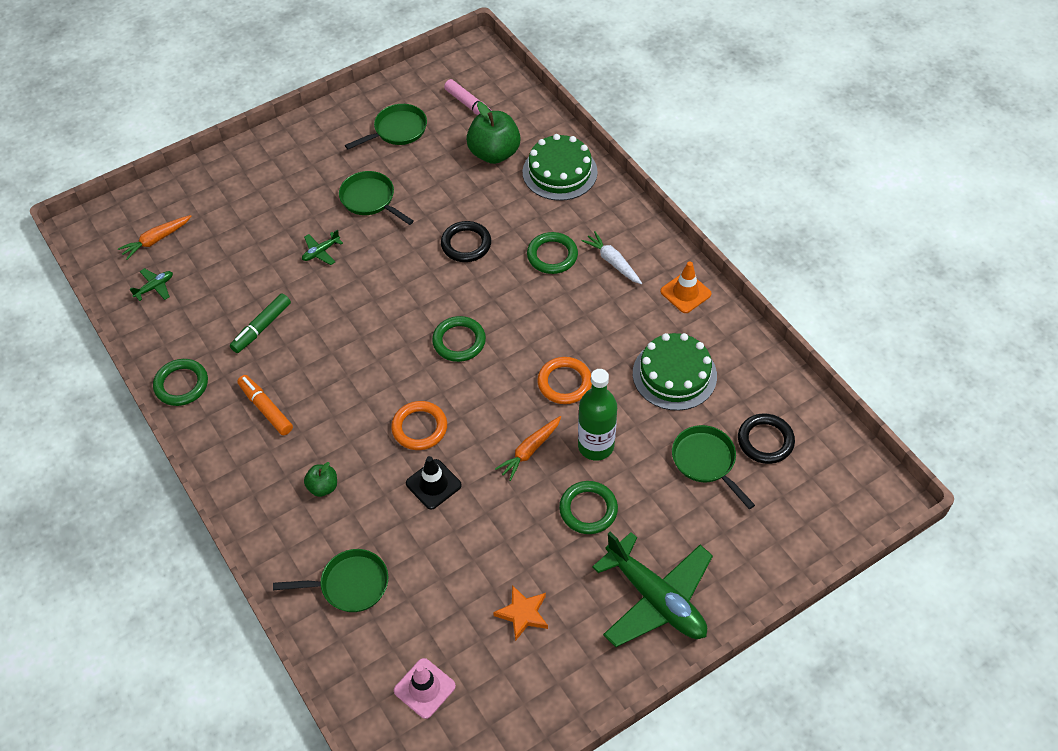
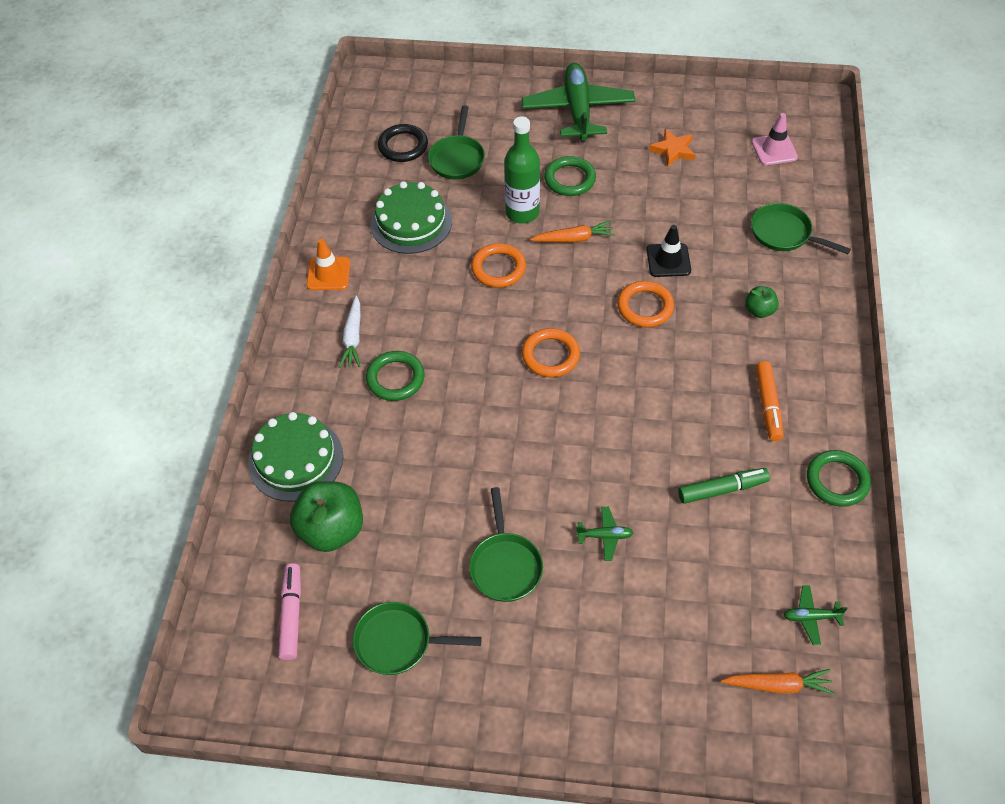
camera: 140 degrees left, 0 degrees up
green ring [432,316,486,362] -> orange ring [522,328,580,377]
black ring [441,221,491,262] -> none

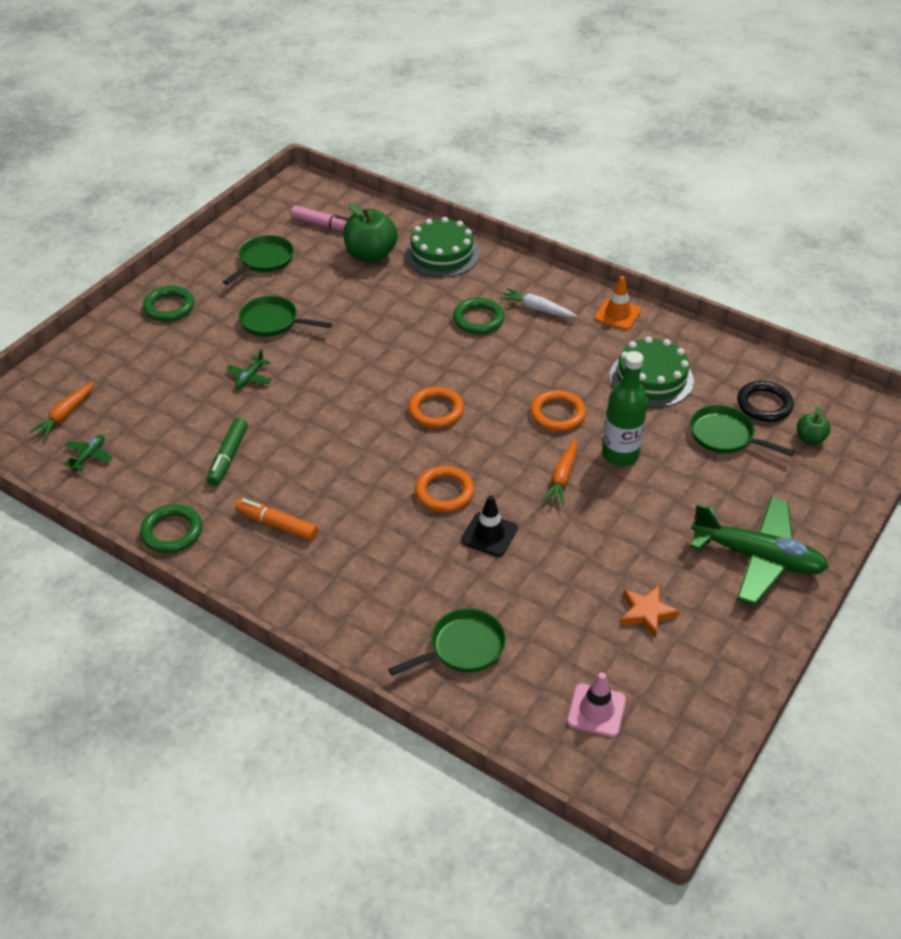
camera: 115 degrees right, 10 degrees down
green ring [544,156,596,196] -> green ring moved to [143,286,195,322]
green apple [745,286,779,318] -> green apple moved to [797,406,831,445]

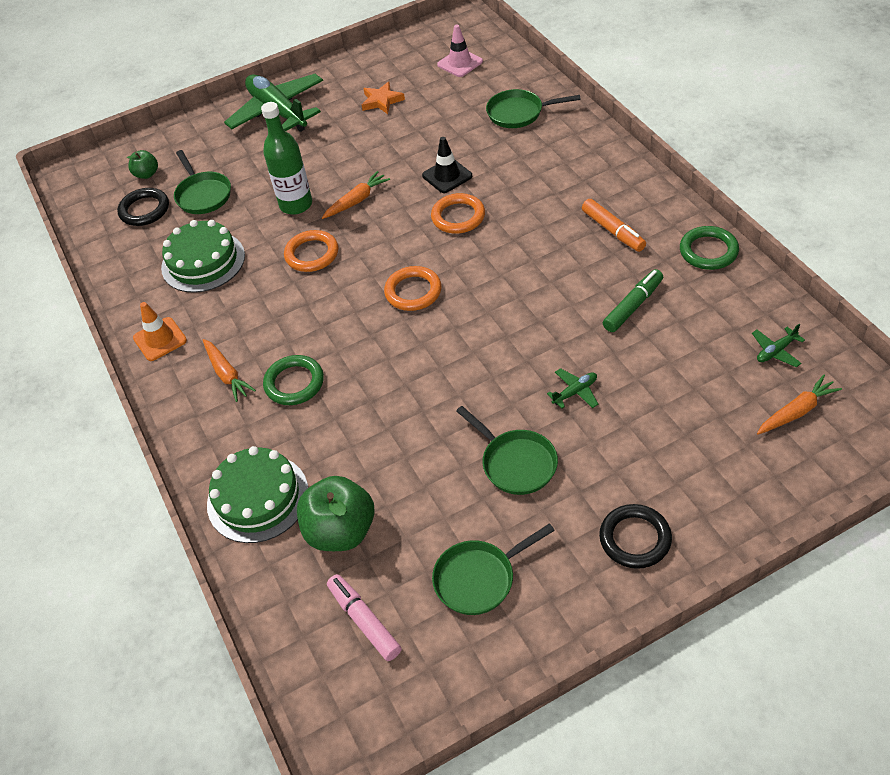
camera: 145 degrees left, 5 degrees up
green ring [143,286,195,322] -> black ring [599,504,672,569]
white carrot [500,288,577,317] -> orange carrot [203,339,256,402]

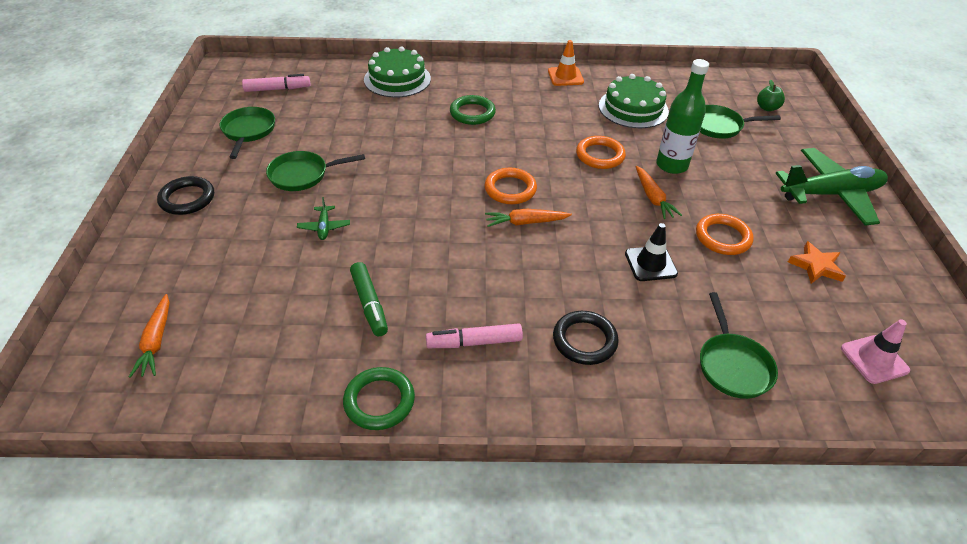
camera: 110 degrees right, 5 degrees down
black ring [117,188,169,226] -> black ring moved to [553,311,619,365]
orange carrot [203,339,256,402] -> orange carrot moved to [485,209,572,227]
green apple [297,476,375,551] -> none
orange ring [431,193,485,234] -> orange ring moved to [696,214,754,255]
green pan [486,89,581,128] -> green pan turned 150 degrees clockwise [700,292,778,399]
orange marker [582,199,646,252] -> pink marker [426,323,523,348]
green plane [752,324,805,367] -> none

